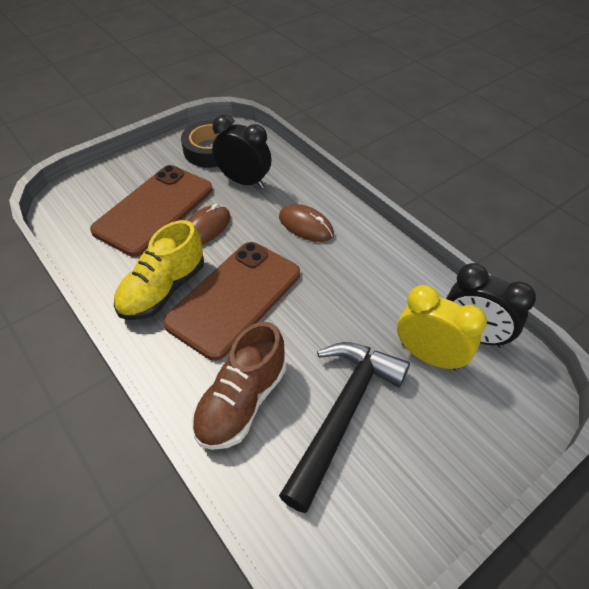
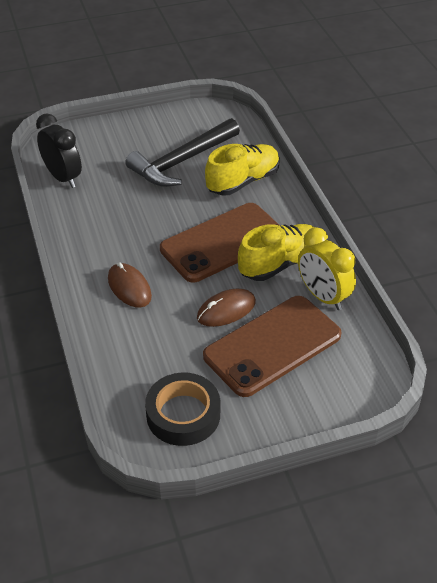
camera: 160 degrees left, 5 degrees down
brown shoe [191,322,286,450] -> yellow shoe [205,144,280,195]
black clock [212,115,272,188] -> none
yellow clock [397,285,487,371] -> yellow clock moved to [298,227,356,310]

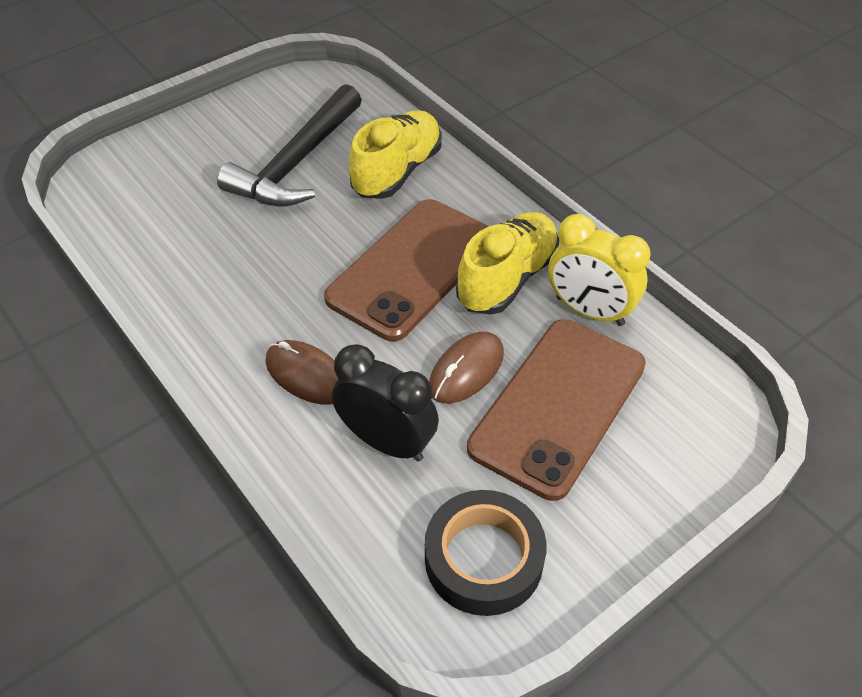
camera: 20 degrees left, 5 degrees up
black clock [36,114,82,188] -> black clock moved to [332,344,439,462]

